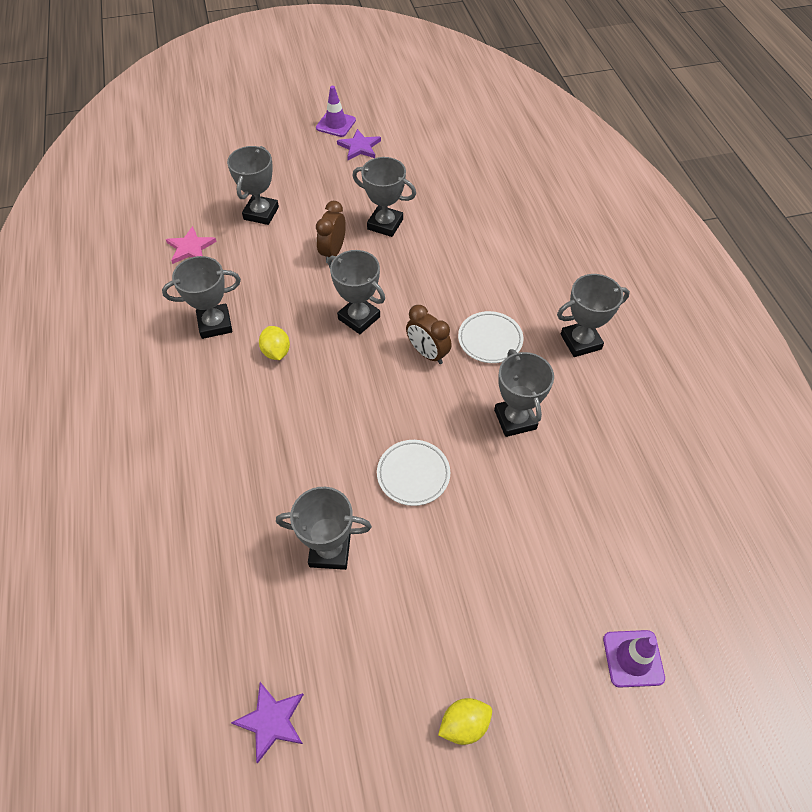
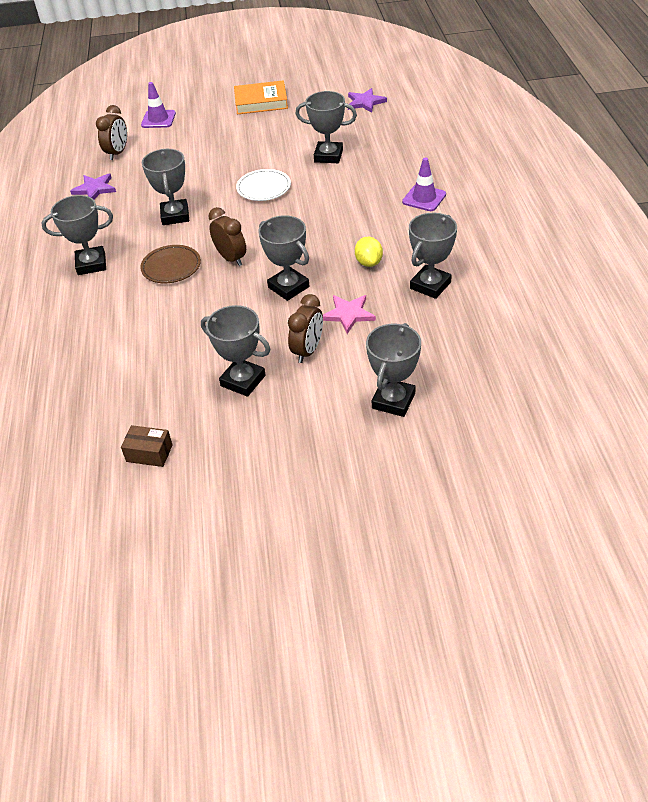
camera: 170 degrees left, 10 degrees down
grey trophy [162,256,241,339] -> grey trophy turned 45 degrees counterclockwise [409,213,457,299]
pink star [166,226,217,264] -> pink star moved to [323,295,376,334]
purple traffic cone [316,86,356,137] -> purple traffic cone moved to [402,158,446,211]
purple star [337,129,381,160] -> purple star moved to [70,173,116,199]
yellow lemon [438,698,492,745] -> orange book [234,80,288,114]
white plate [458,311,523,363] -> brown plate [140,245,201,283]
none -> brown clock [96,105,127,160]
none -> brown box [121,425,172,467]

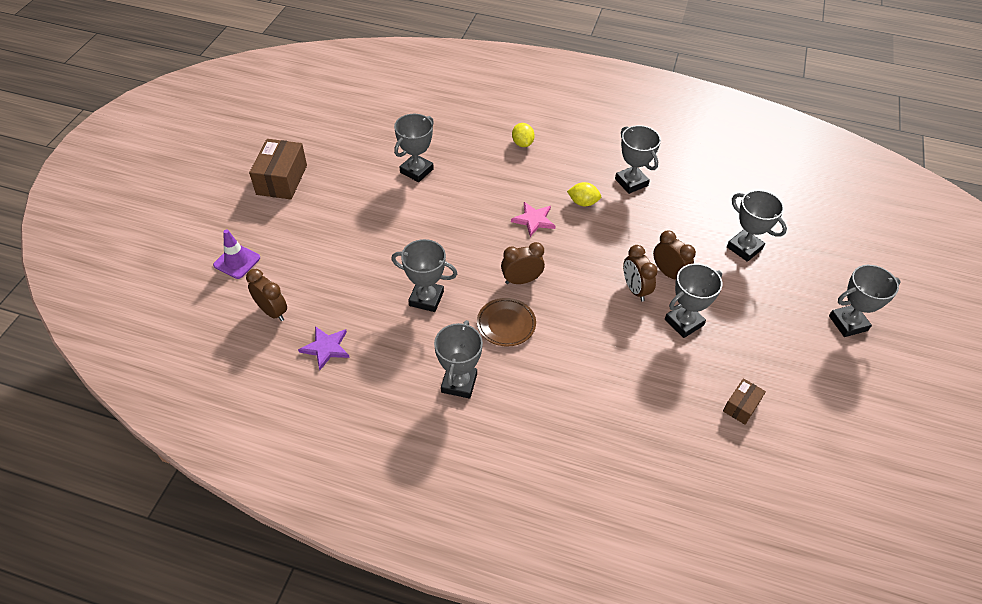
camera: 70 degrees left, 5 degrees up
orange book [234,80,288,114] -> brown box [249,139,307,199]
white plate [236,169,291,201] -> none
grey trophy [258,215,309,301] -> grey trophy moved to [829,265,901,337]
pink star [323,295,376,334] -> pink star moved to [511,202,555,237]
purple star [348,88,387,113] -> none
purple traffic cone [402,158,446,211] -> yellow lemon [512,123,535,147]
none -> brown clock [623,245,658,301]

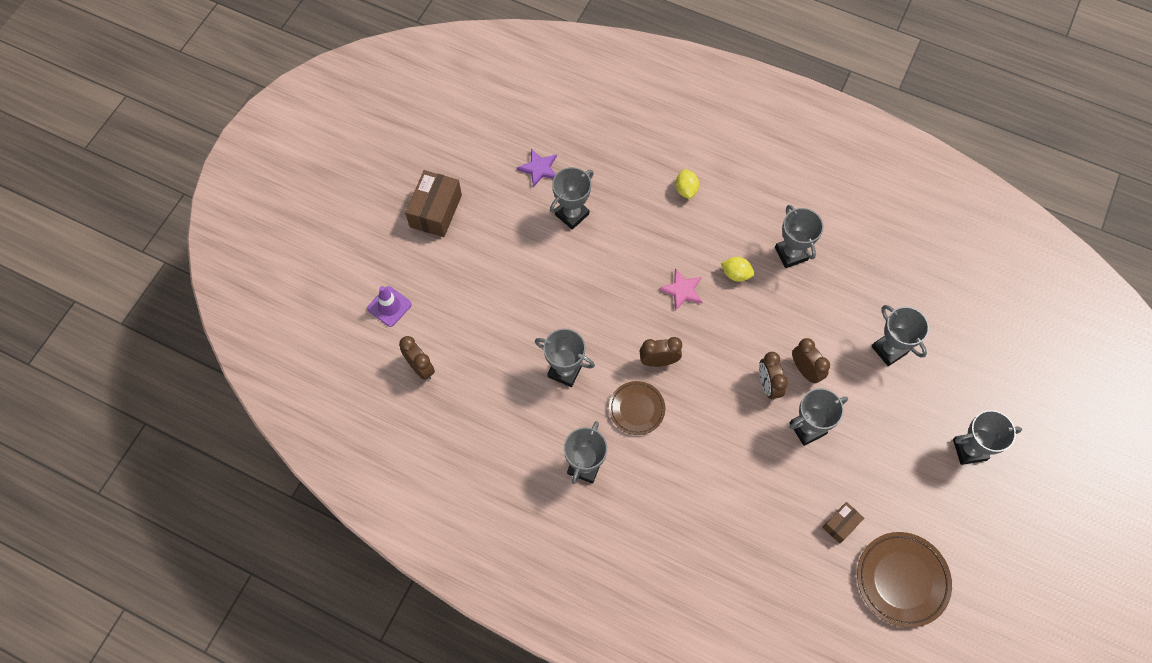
camera: 10 degrees right, 15 degrees up
purple star [298,326,350,370] -> purple star moved to [517,149,557,187]
none -> brown plate [857,532,952,628]

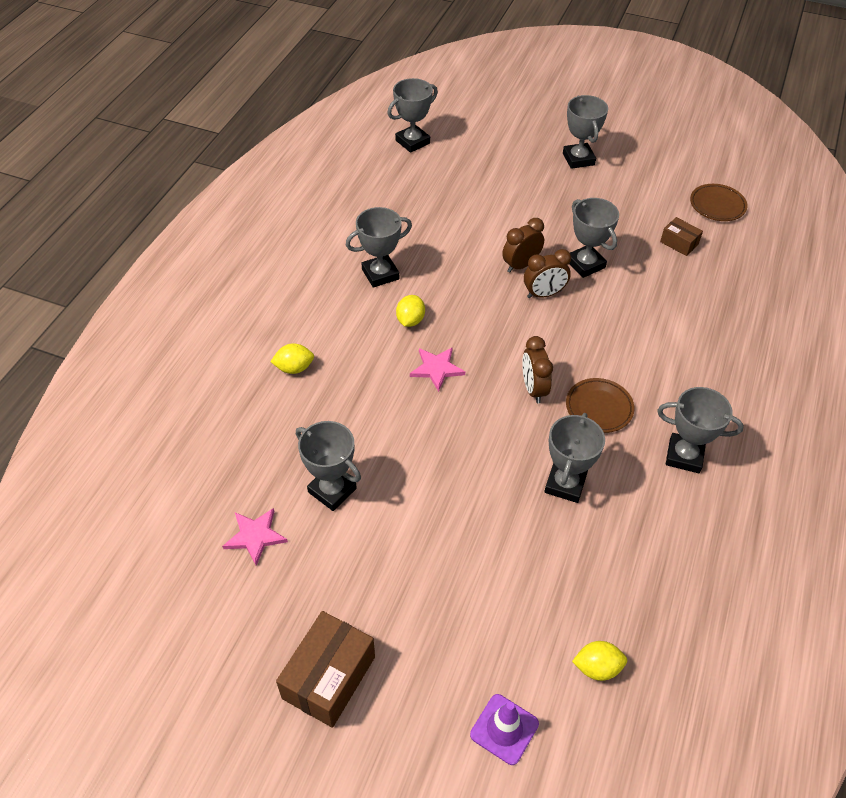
camera: 95 degrees left, 15 degrees down
brown clock [399,336,435,380] -> yellow lemon [572,641,627,681]
brown box [405,170,462,237] -> brown box turned 75 degrees counterclockwise [276,611,375,728]
purple star [517,149,557,187] -> pink star [222,508,288,566]
brown plate [857,532,952,628] -> brown plate [690,184,747,221], size x0.64
grey trophy [871,305,929,366] -> grey trophy moved to [387,78,438,153]

